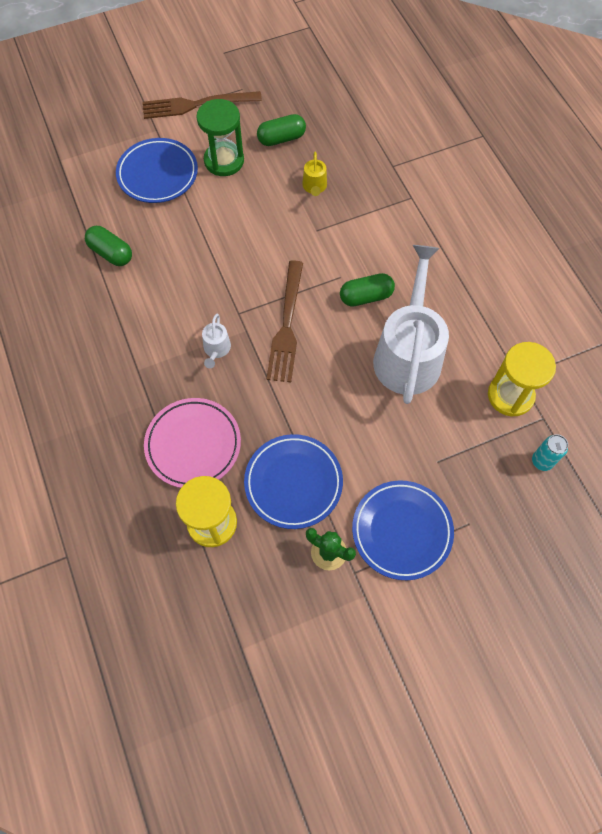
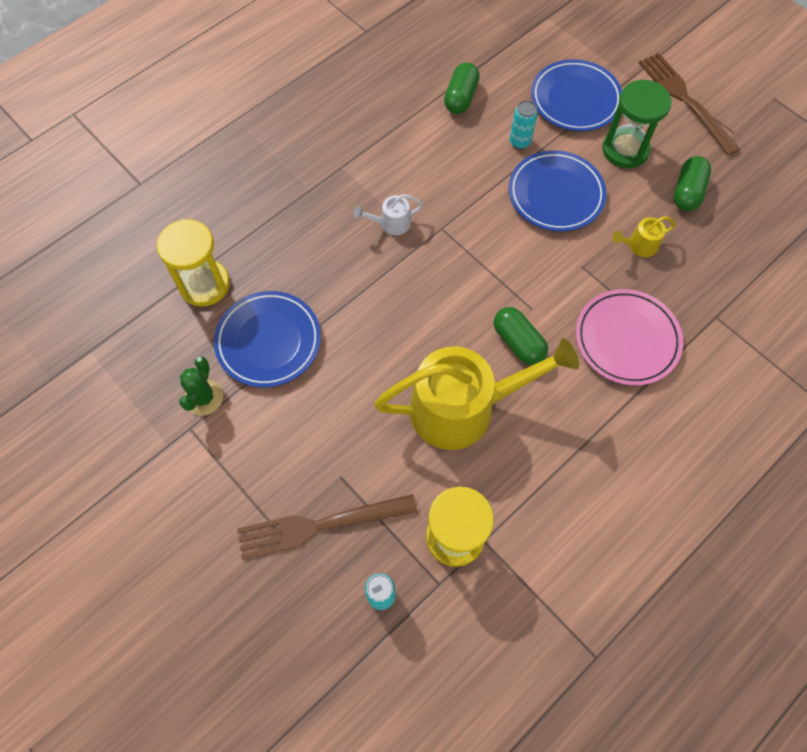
camera: 70 degrees right, 0 degrees up
pink plate [144,398,241,488] -> pink plate moved to [576,289,683,386]
green capsule [257,114,306,146] -> green capsule turned 60 degrees clockwise [674,156,711,211]
brown fork [267,260,303,382] -> brown fork moved to [237,494,417,560]
blue plate [352,480,454,580] -> blue plate moved to [509,150,607,232]
white watering can [373,245,449,404] -> yellow watering can [374,338,579,450]
none -> turquoise can [510,100,538,149]

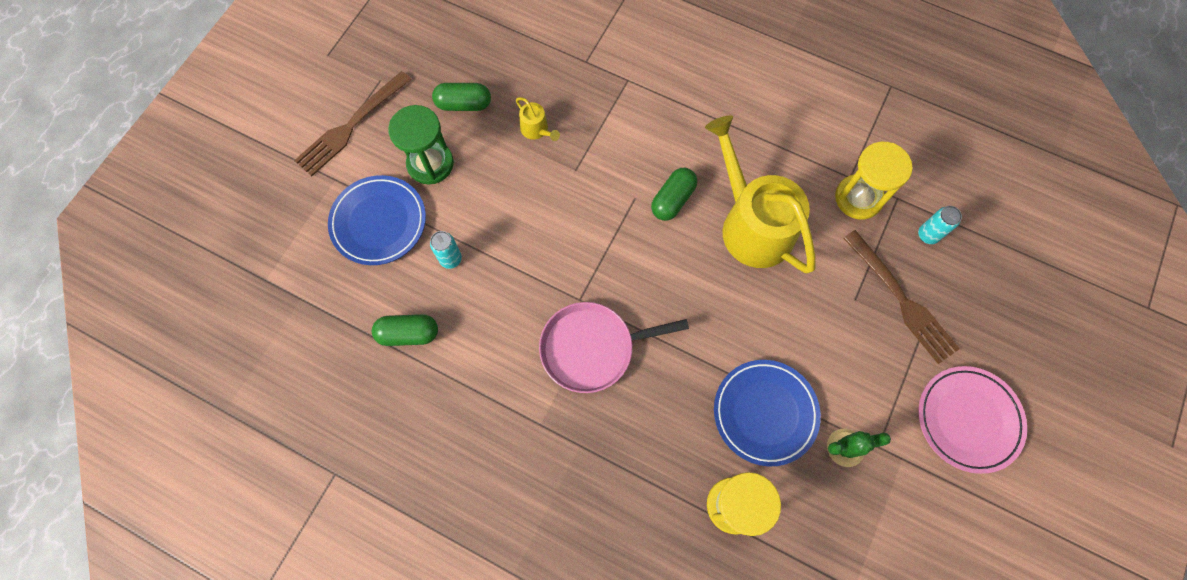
camera: 110 degrees left, 5 degrees up
white watering can [354,194,423,235] -> pink pan [539,302,689,393]
blue plate [509,150,607,232] -> none
pink plate [576,289,683,386] -> pink plate moved to [918,366,1027,474]

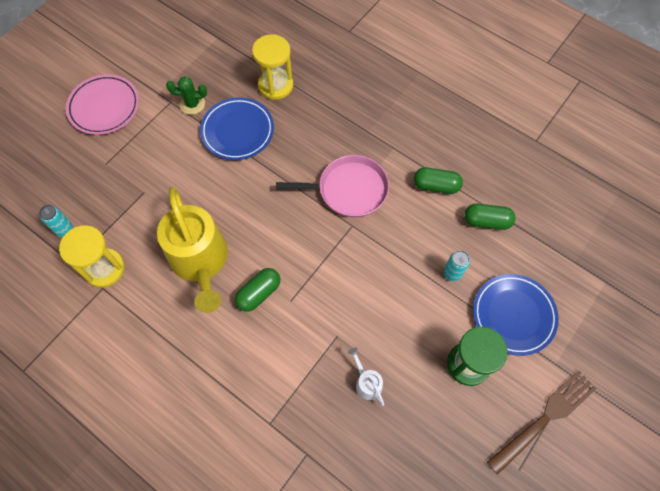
camera: 170 degrees left, 5 degrees down
green capsule [432,83,491,111] -> green capsule moved to [414,167,463,194]
yellow watering can [516,97,560,141] -> white watering can [348,347,384,406]
brown fork [843,230,960,364] -> none

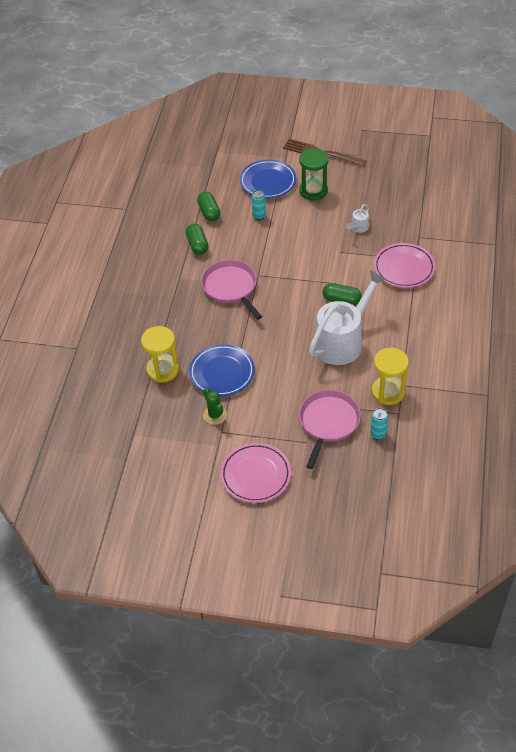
camera: 115 degrees left, 15 degrees down
yellow watering can [157,187,228,313] -> white watering can [309,270,386,365]
none -> pink pan [299,390,361,469]
none -> pink plate [374,243,436,288]

